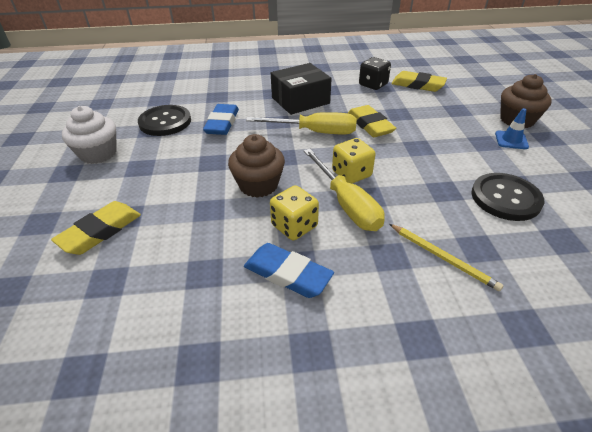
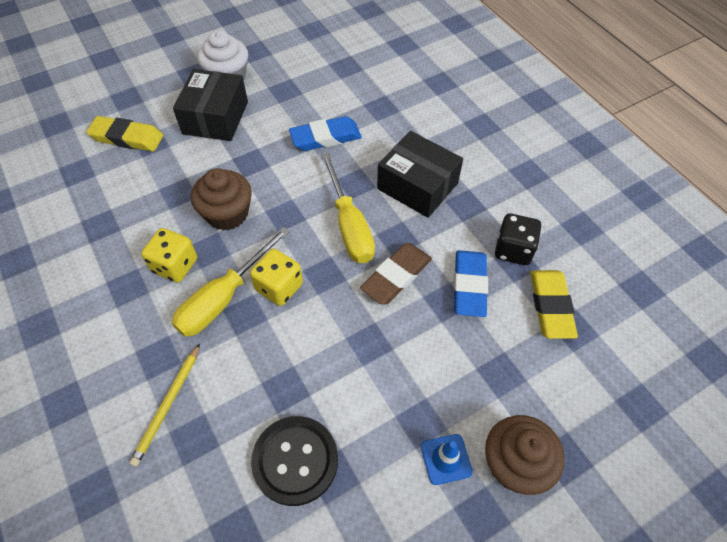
camera: 65 degrees right, 15 degrees up
black button [138,105,191,136] -> none
blue eraser [244,243,334,298] -> blue eraser moved to [454,250,488,317]
yellow eraser [348,105,396,137] -> brown eraser [360,243,432,305]
none -> black box [173,69,248,141]

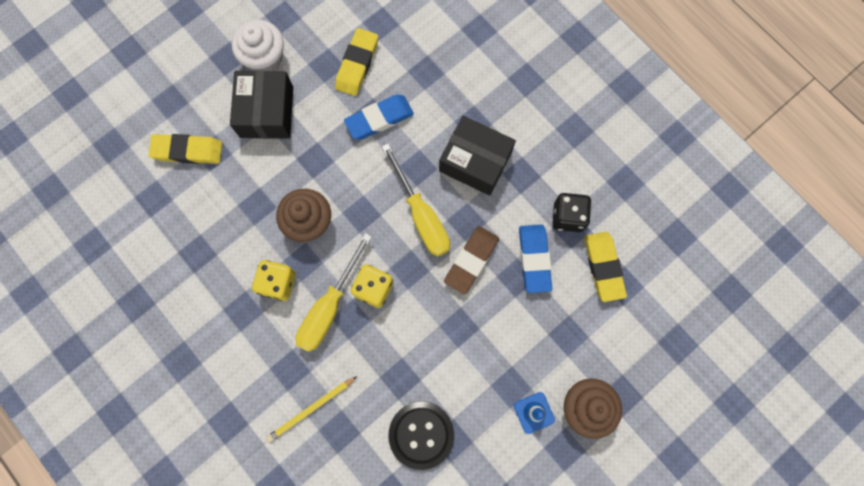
camera: 10 degrees left, 20 degrees up
yellow pencil [130,344,200,467] -> yellow pencil turned 45 degrees clockwise [266,376,357,442]
none -> yellow eraser [335,28,378,96]

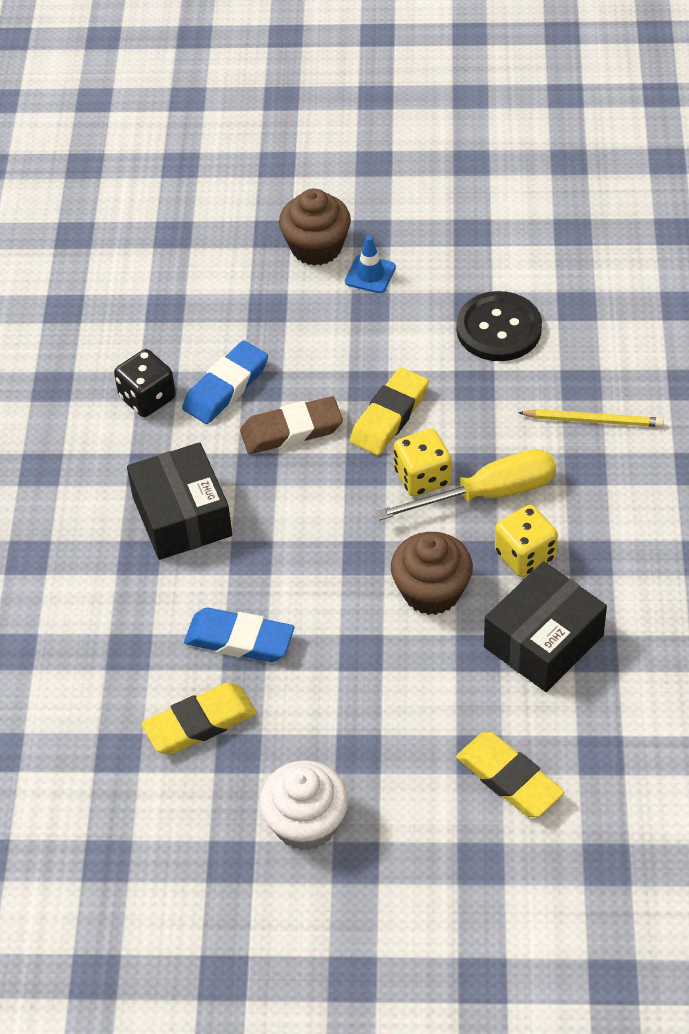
camera: 135 degrees left, 25 degrees down
black box [230,71,293,139] -> black box moved to [484,561,607,692]
yellow screwdriver [382,144,450,257] -> none
yellow eraser [584,232,627,302] -> yellow eraser moved to [350,367,429,455]

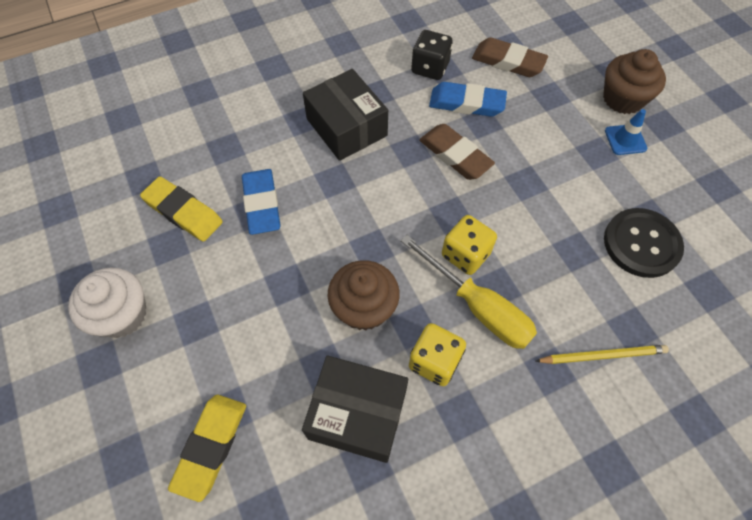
camera: 60 degrees right, 10 degrees up
black box [127,442,232,560] -> black box turned 75 degrees counterclockwise [303,69,388,161]
yellow eraser [350,367,429,455] -> none
yellow pencil [518,409,664,427] -> yellow pencil turned 75 degrees counterclockwise [535,345,669,364]
none -> brown eraser [472,37,548,77]

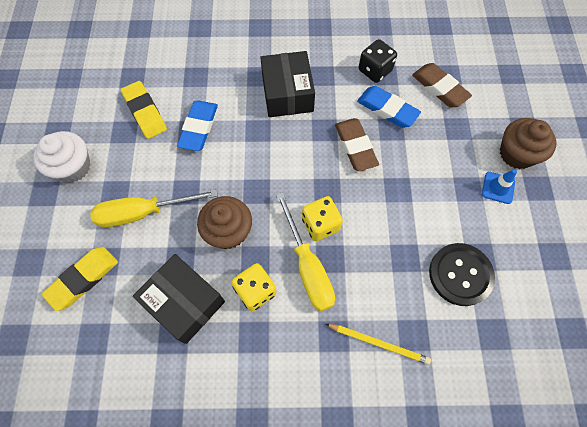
camera: 25 degrees right, 5 degrees up
none -> yellow screwdriver [90,189,218,227]

